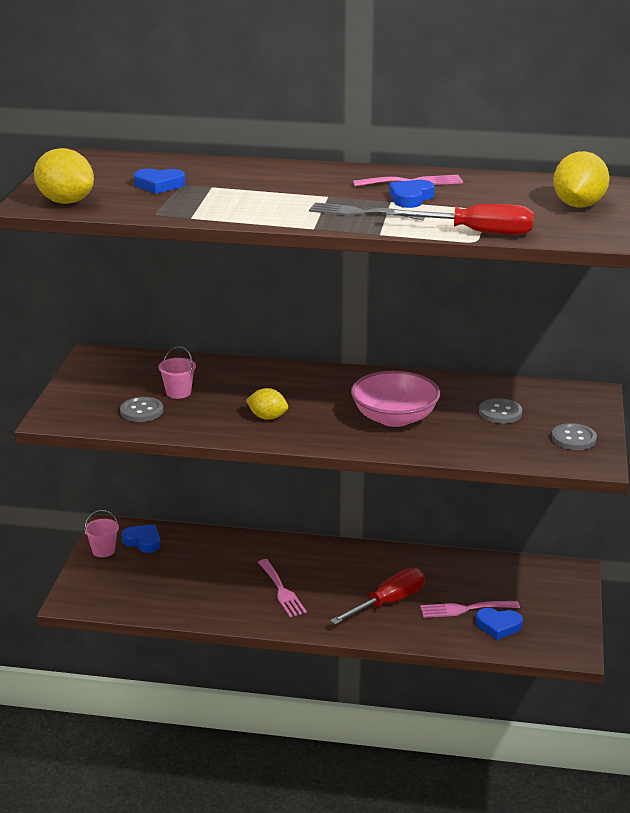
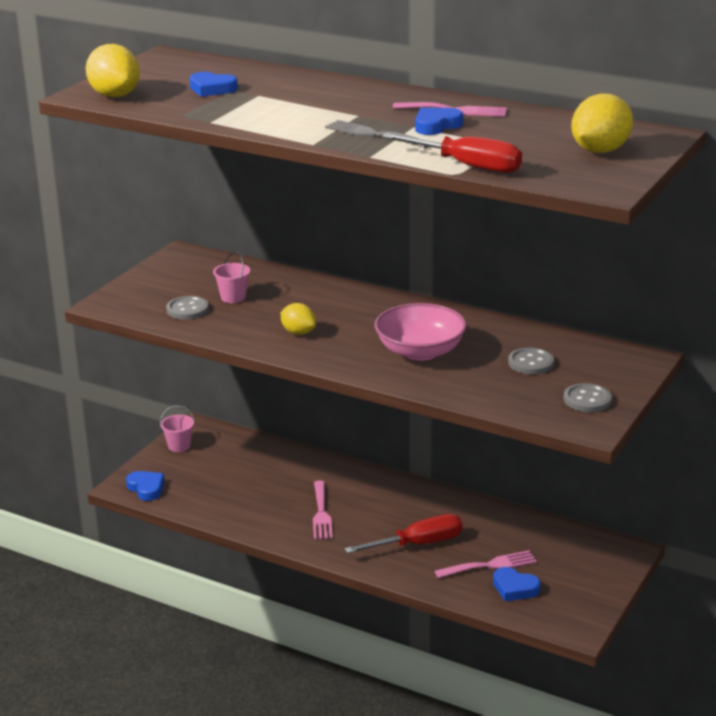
camera: 20 degrees right, 0 degrees up
blue heart [122,525,160,553] -> blue heart moved to [126,471,165,501]
pink fork [420,601,520,618] -> pink fork turned 150 degrees clockwise [435,550,537,578]

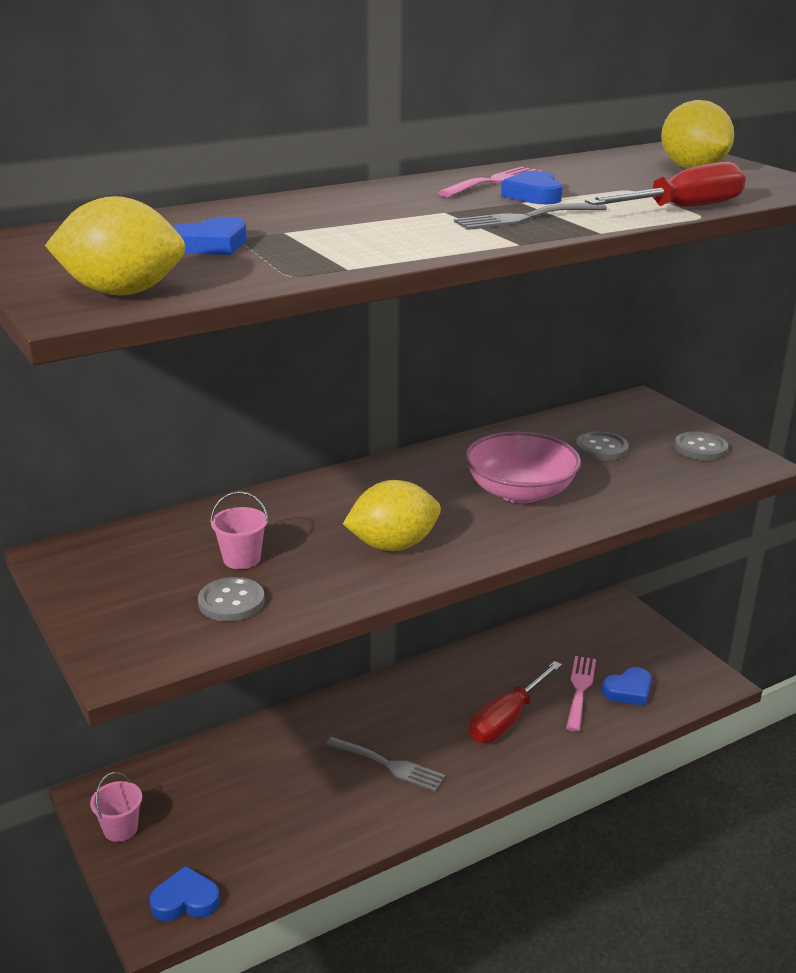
camera: 60 degrees left, 0 degrees up
yellow lemon [281,303,316,335] -> yellow lemon [343,480,441,551], size x1.60
pink fork [313,480,333,540] -> grey fork [325,737,446,792]
red screwdriver [344,514,463,554] -> red screwdriver turned 150 degrees counterclockwise [469,661,562,743]

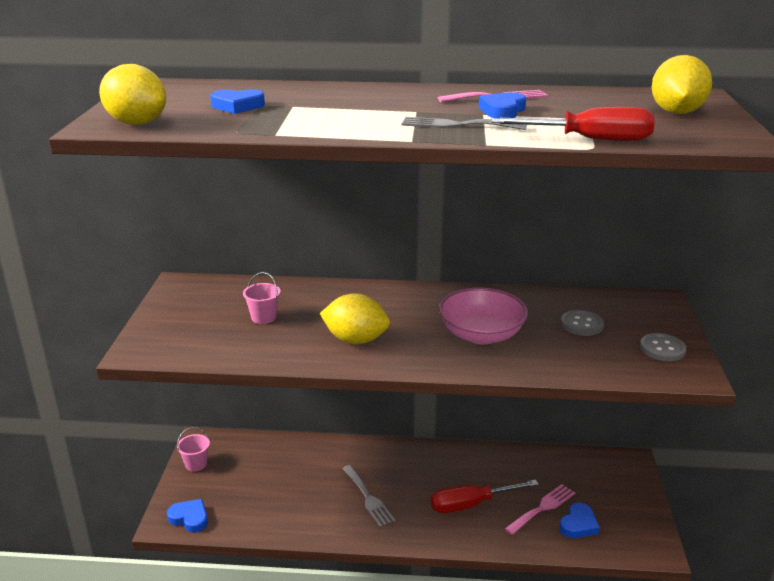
camera: 35 degrees right, 0 degrees up
grey button [198,577,265,621] -> none
blue heart [602,667,652,706] -> blue heart turned 60 degrees counterclockwise [559,503,600,538]

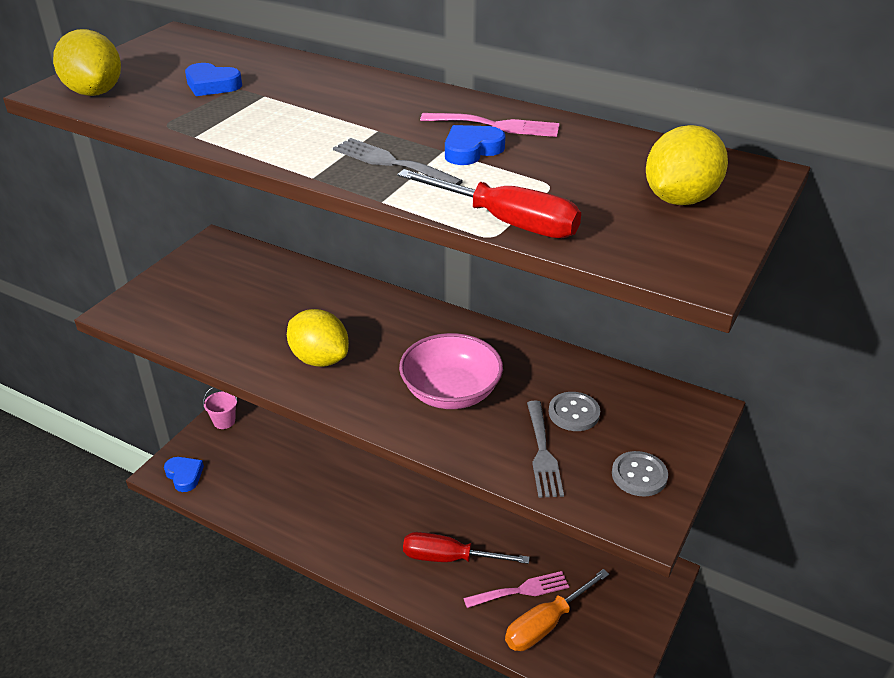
camera: 25 degrees right, 10 degrees up
pink bucket [243,272,280,324] -> none
grey fork [342,465,395,527] -> grey fork moved to [527,401,564,498]
blue heart [559,503,600,538] -> orange screwdriver [505,569,609,651]

